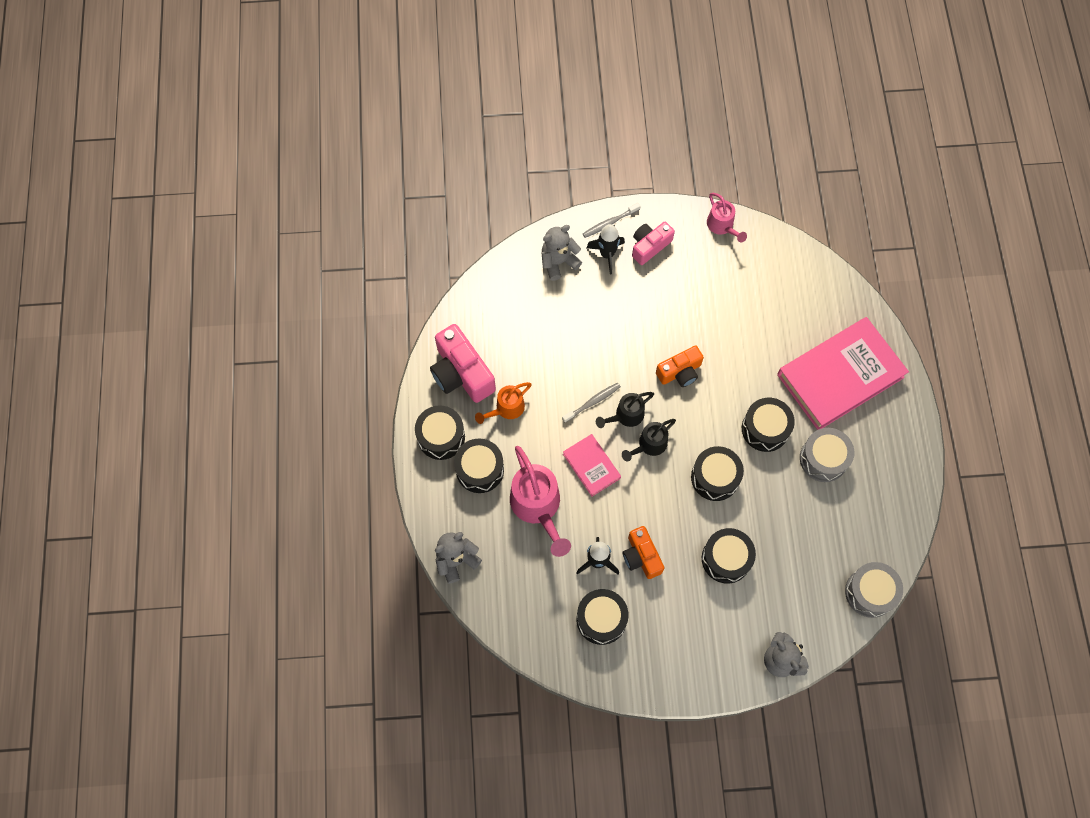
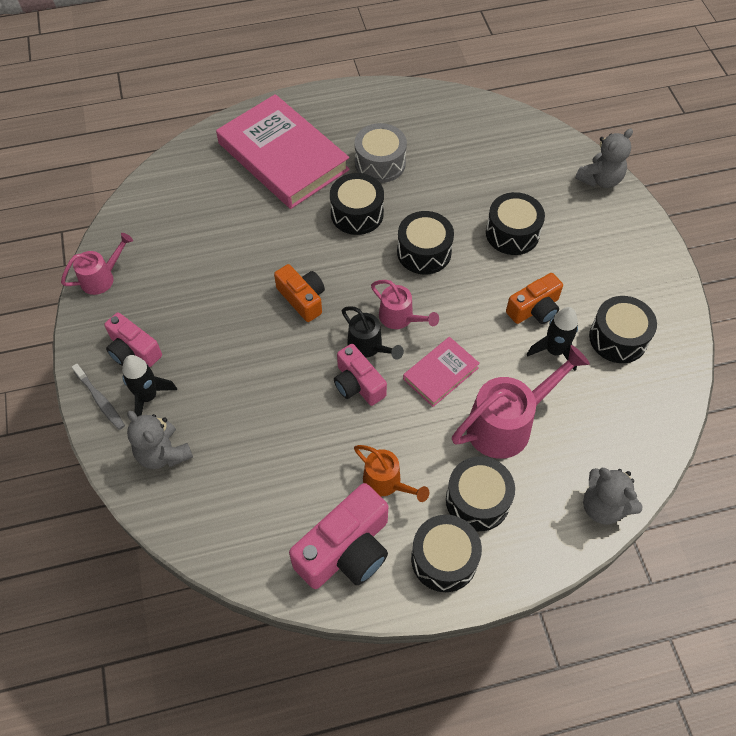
camera: 100 degrees left, 10 degrees down
grey toothbrush [562,383,621,423] -> pink camera [334,344,387,406]
black watering can [622,419,676,461] -> pink watering can [371,280,439,329]
grey drum [845,562,903,618] -> none

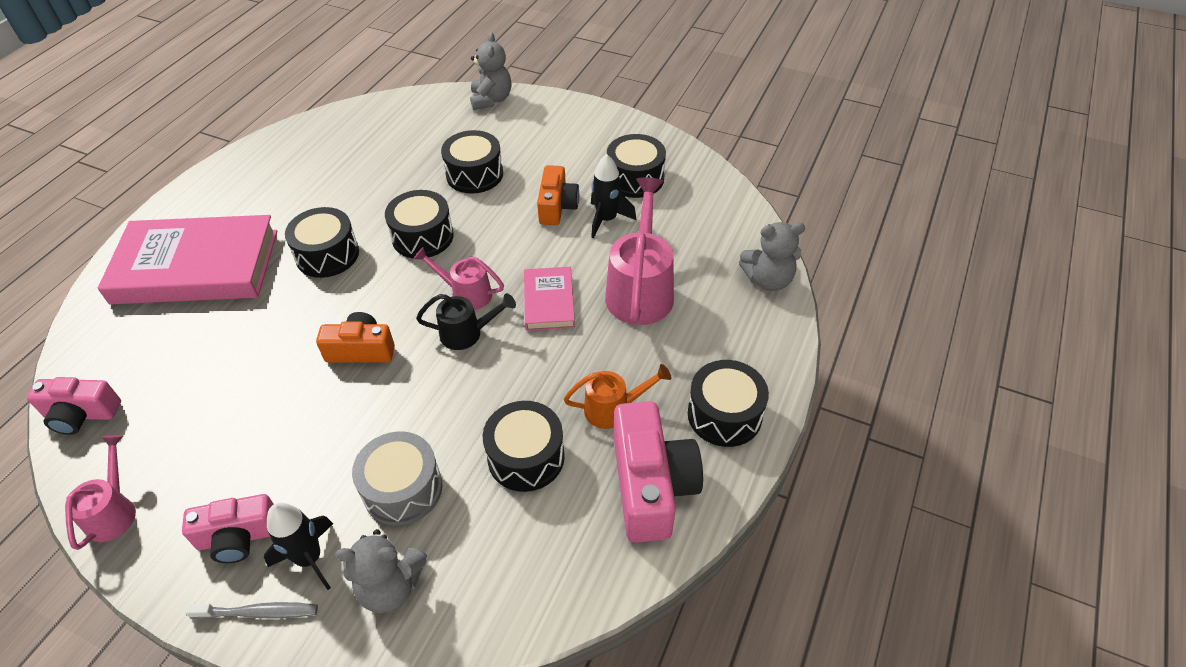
camera: 50 degrees left, 10 degrees down
pink camera [334,344,387,406] -> pink camera moved to [27,377,121,435]
grey drum [354,123,407,183] -> grey drum moved to [352,431,443,526]
pink watering can [371,280,439,329] -> pink watering can turned 150 degrees counterclockwise [413,247,504,310]
black drum [446,456,515,531] -> black drum moved to [483,401,565,492]

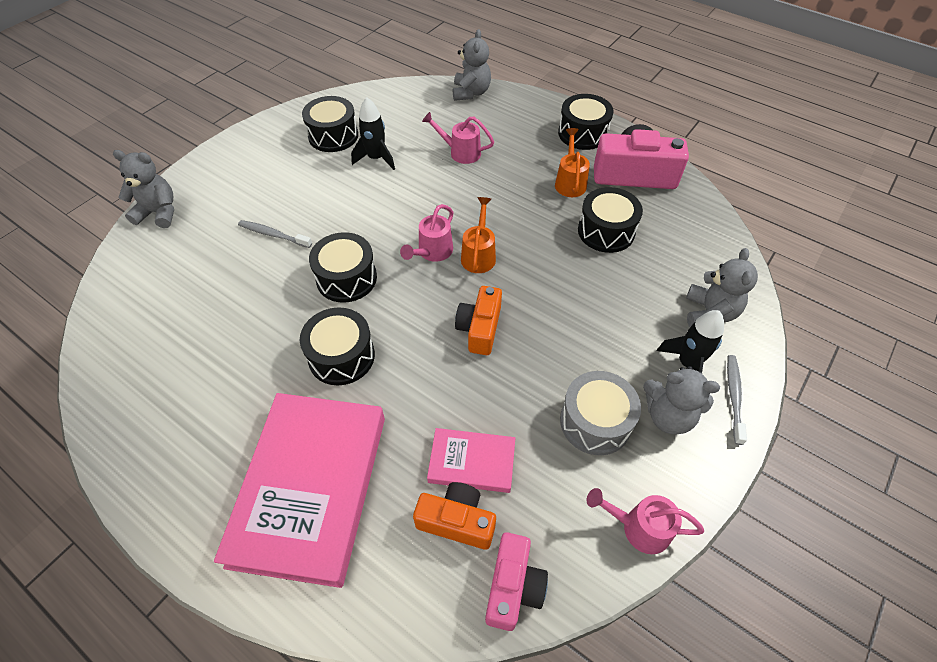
camera: 80 degrees left, 5 degrees up
pink camera [182,494,274,563] -> grey teddy bear [643,366,720,435]
grey drum [352,431,443,526] -> grey drum moved to [560,371,641,455]
black watering can [416,293,516,350] -> orange watering can [461,197,496,273]
black drum [441,130,503,194] -> grey toothbrush [238,220,312,248]
pink book [524,267,575,331] -> pink book moved to [427,428,515,493]
orange camera [537,165,579,225] -> orange camera moved to [413,482,496,550]
pink watering can [605,177,674,325] -> pink watering can [422,112,494,164], size x0.57

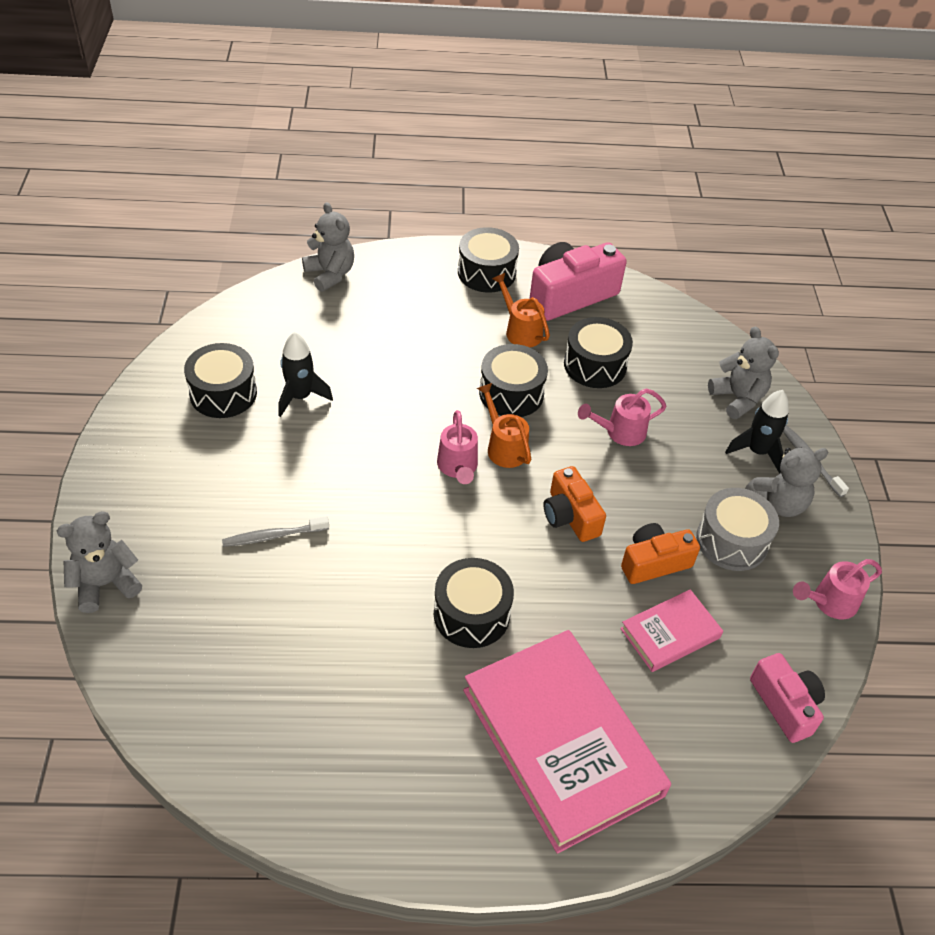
camera: 40 degrees left, 5 degrees down
black drum [309,232,377,303] -> black drum moved to [479,344,548,417]
orange camera [413,482,496,550] -> orange camera moved to [621,523,700,584]
pink watering can [422,112,494,164] -> pink watering can moved to [578,389,666,446]

